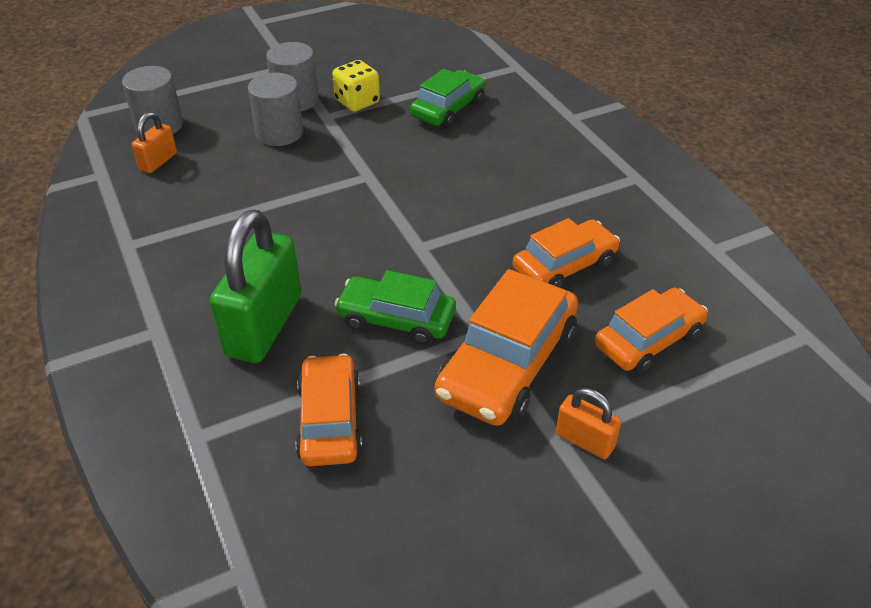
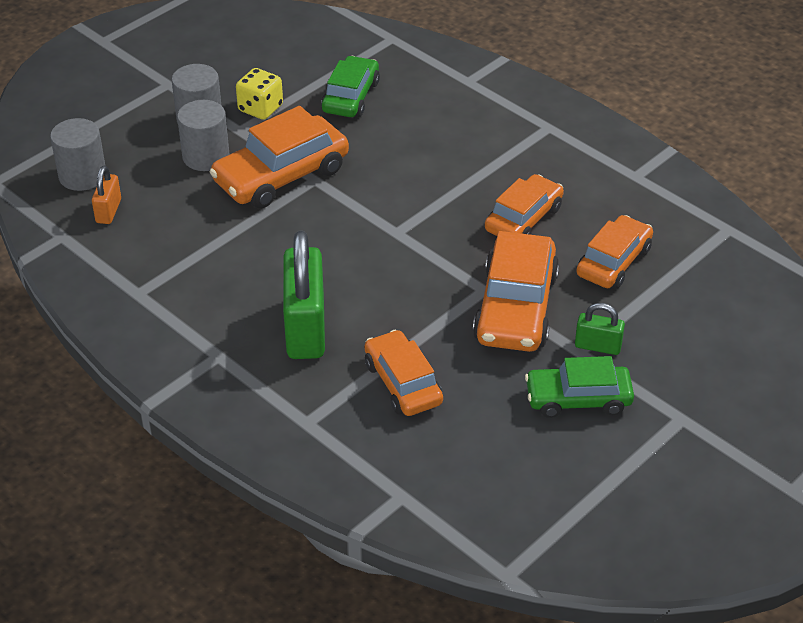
camera: 20 degrees left, 0 degrees up
green car [334,270,456,345] -> green car moved to [525,356,634,418]
orange padlock [556,388,621,459] -> green padlock [575,303,625,355]
none -> orange car [210,106,349,209]

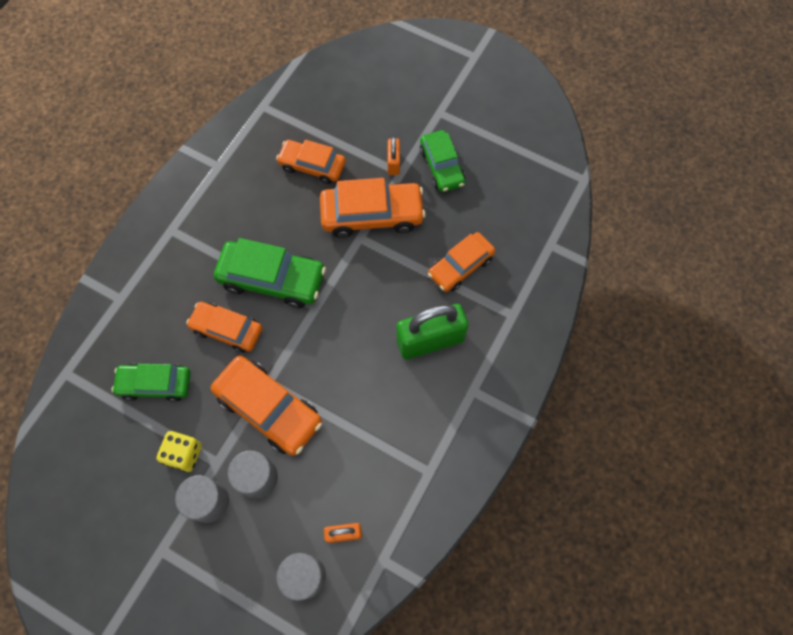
camera: 105 degrees left, 25 degrees up
orange car [485,174,564,236] -> orange car moved to [186,302,263,353]
green padlock [575,303,625,355] -> orange padlock [388,136,400,175]
none -> green car [214,238,326,308]

